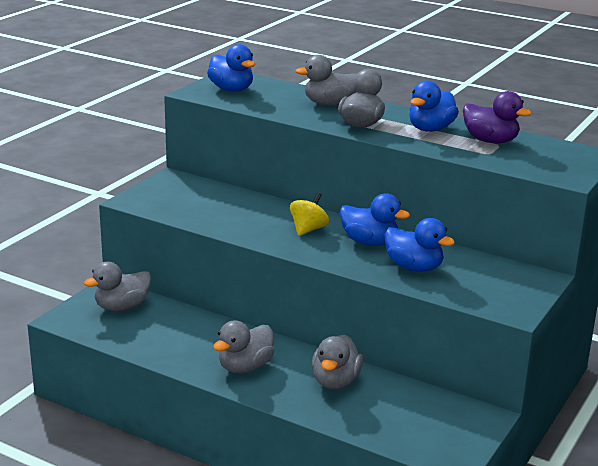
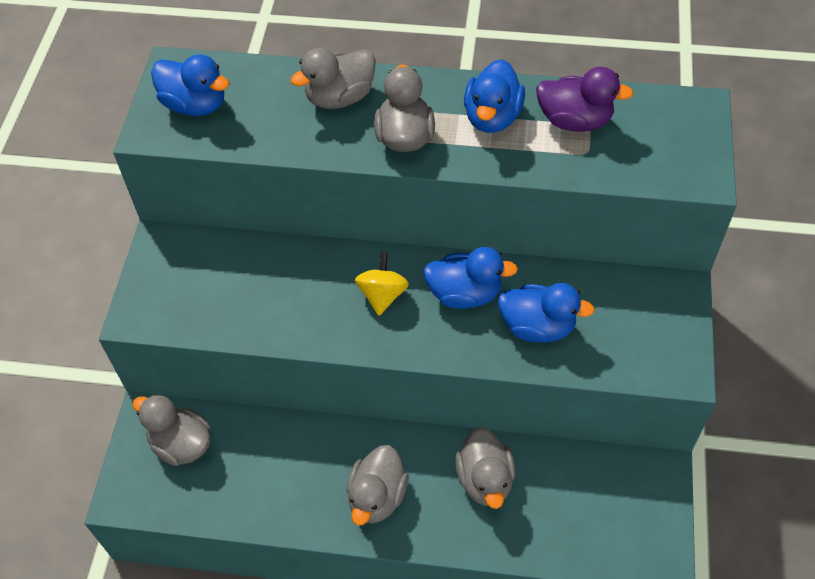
camera: 20 degrees left, 30 degrees up
grey duck [84,262,151,311] -> grey duck turned 90 degrees clockwise [132,394,211,466]

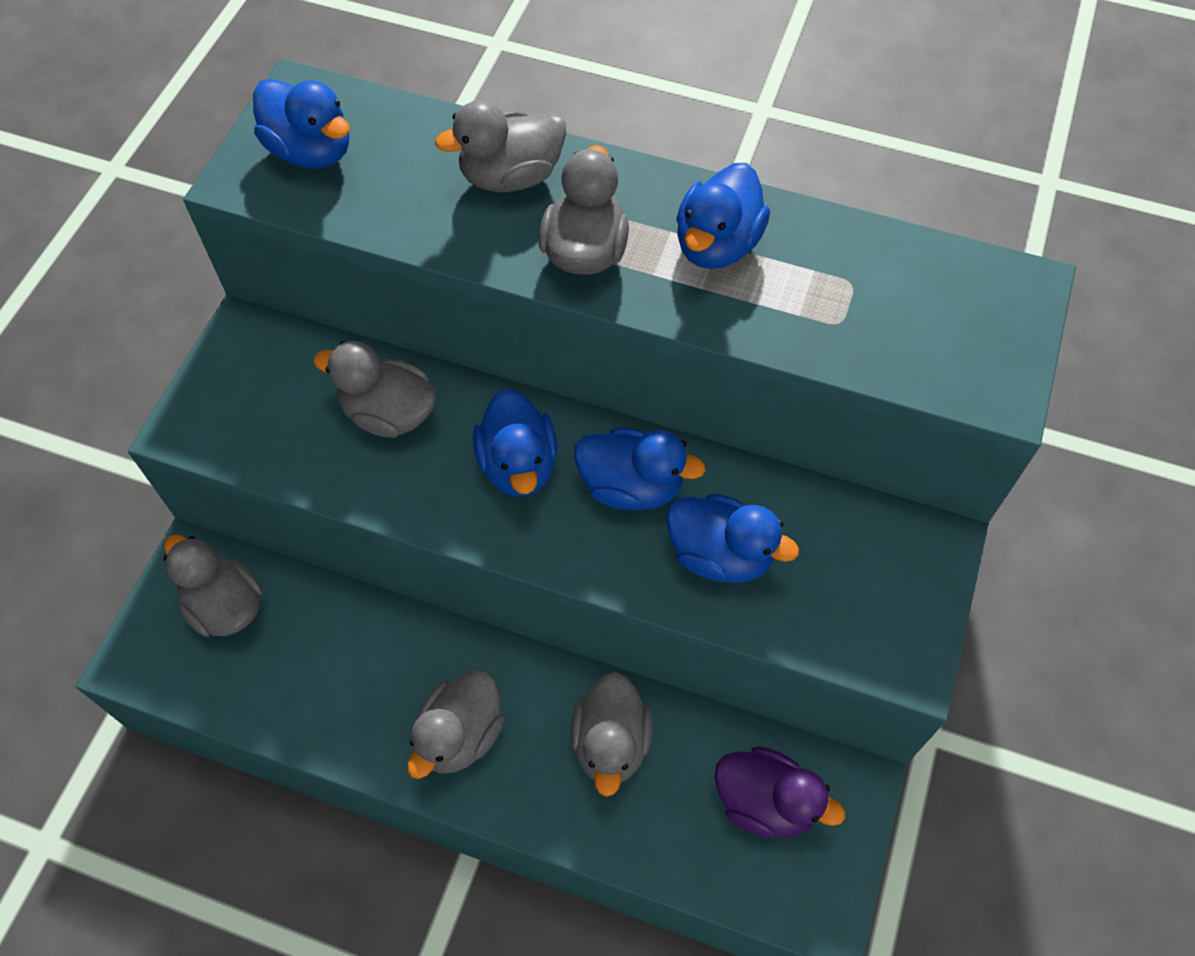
camera: 10 degrees right, 5 degrees up
yellow spinning top [355,251,409,316] -> blue duck [473,389,558,497]
purple duck [536,67,634,132] -> purple duck moved to [715,746,845,838]
none -> grey duck [313,341,437,438]

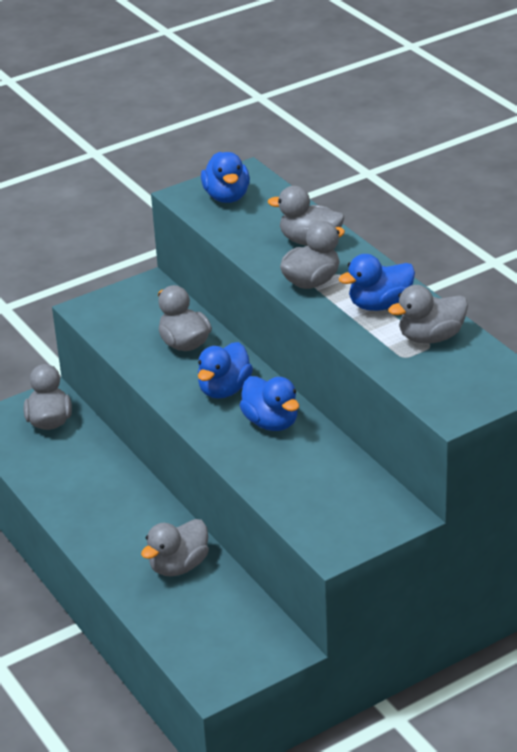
camera: 40 degrees right, 25 degrees down
grey duck [407,669,505,779] -> grey duck moved to [388,285,468,344]
blue duck [666,493,799,583] -> none
purple duck [715,746,845,838] -> none

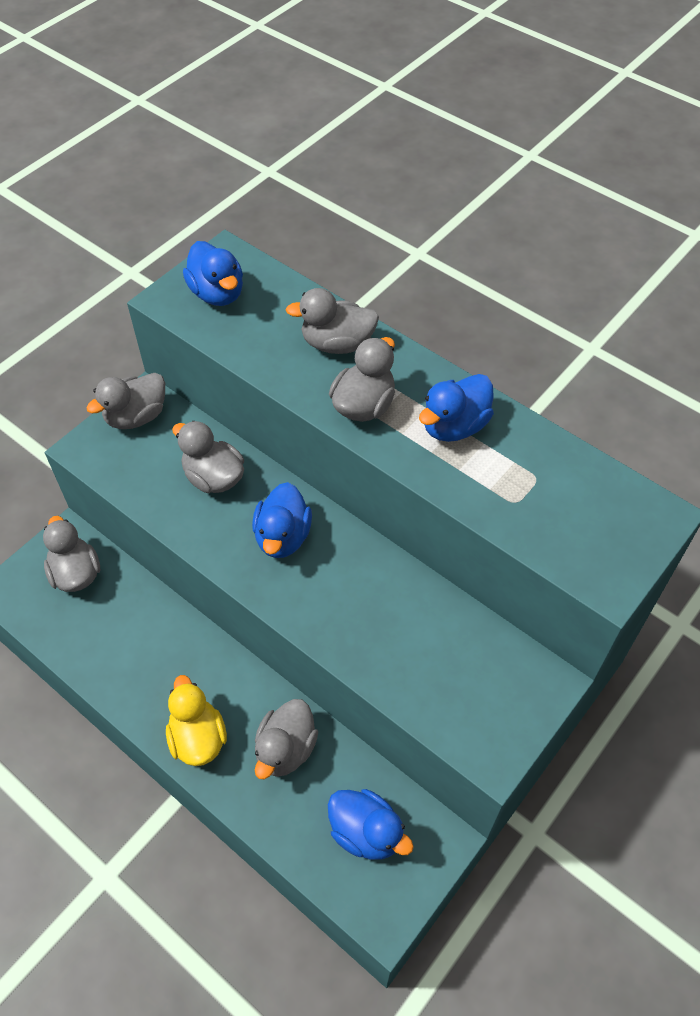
camera: 20 degrees left, 20 degrees up
blue duck [239,376,299,431] -> blue duck moved to [328,789,414,860]
grey duck [388,285,468,344] -> grey duck moved to [86,373,165,429]
none -> yellow duck [166,675,227,766]

